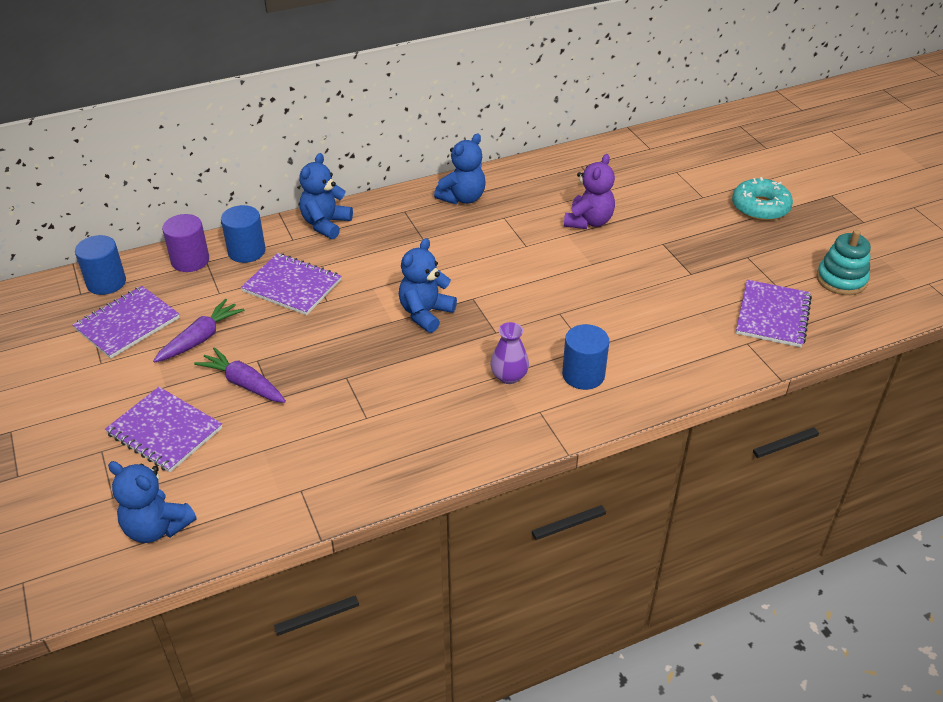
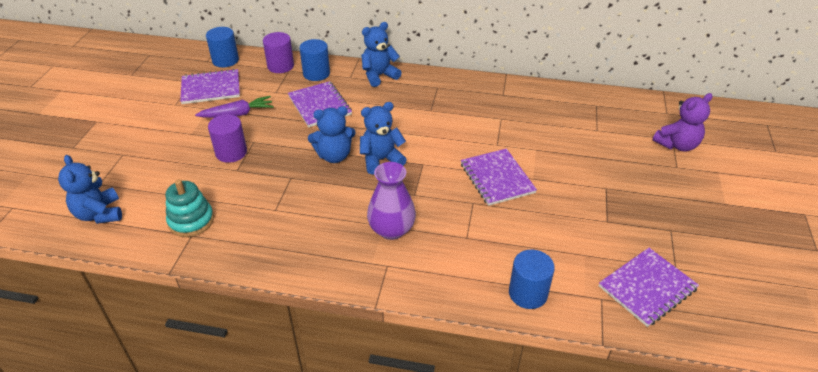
camera: 35 degrees right, 0 degrees up
purple notebook [105,387,222,472] -> purple notebook moved to [461,149,537,206]
purple carrot [194,347,286,403] -> purple cylinder [208,114,247,163]
blue teddy bear [434,134,486,204] -> blue teddy bear moved to [308,106,356,163]
purple vase [490,322,529,384] -> purple vase [367,162,416,240], size x1.50
blue cylinder [562,324,609,390] -> blue cylinder moved to [509,250,555,309]
purple teddy bear [564,154,615,229] -> purple teddy bear moved to [653,93,712,152]
turquoise donut [732,177,793,221] -> none
turquoise stacking toy [817,230,871,295] -> turquoise stacking toy moved to [166,179,214,237]

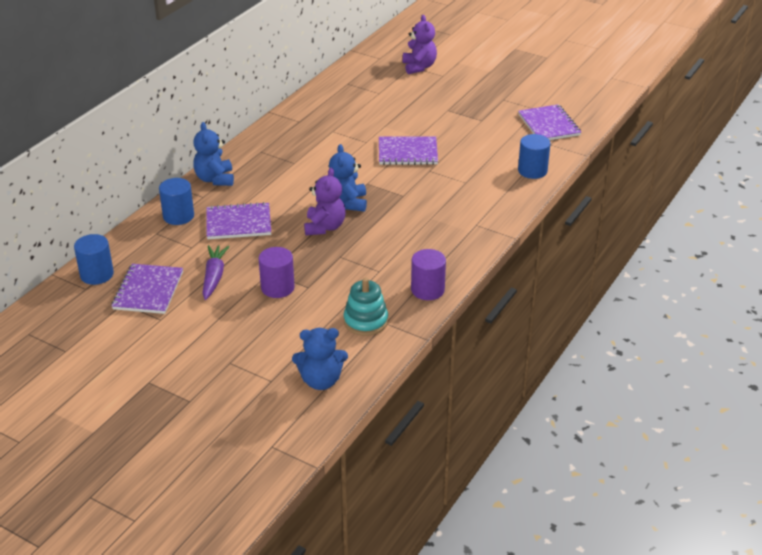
camera: 70 degrees left, 5 degrees down
purple cylinder [263,32,294,73] -> purple cylinder moved to [411,249,446,300]
blue teddy bear [308,106,356,163] -> purple teddy bear [304,168,345,235]
purple vase [367,162,416,240] -> none

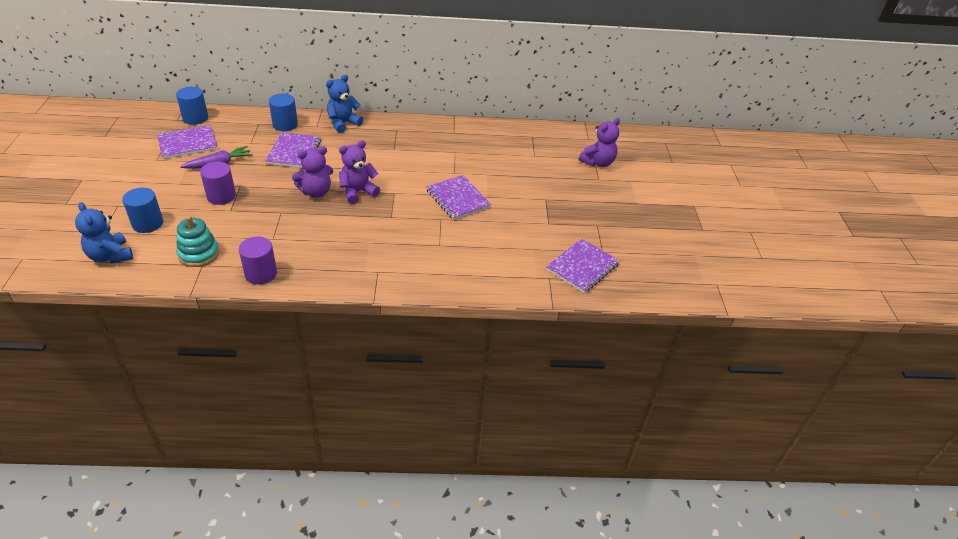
camera: 55 degrees right, 5 degrees up
purple notebook [206,202,271,239] -> purple notebook turned 45 degrees clockwise [265,132,321,168]
blue teddy bear [329,144,367,212] -> purple teddy bear [339,140,380,204]
blue cylinder [518,134,550,179] -> blue cylinder moved to [122,188,163,233]

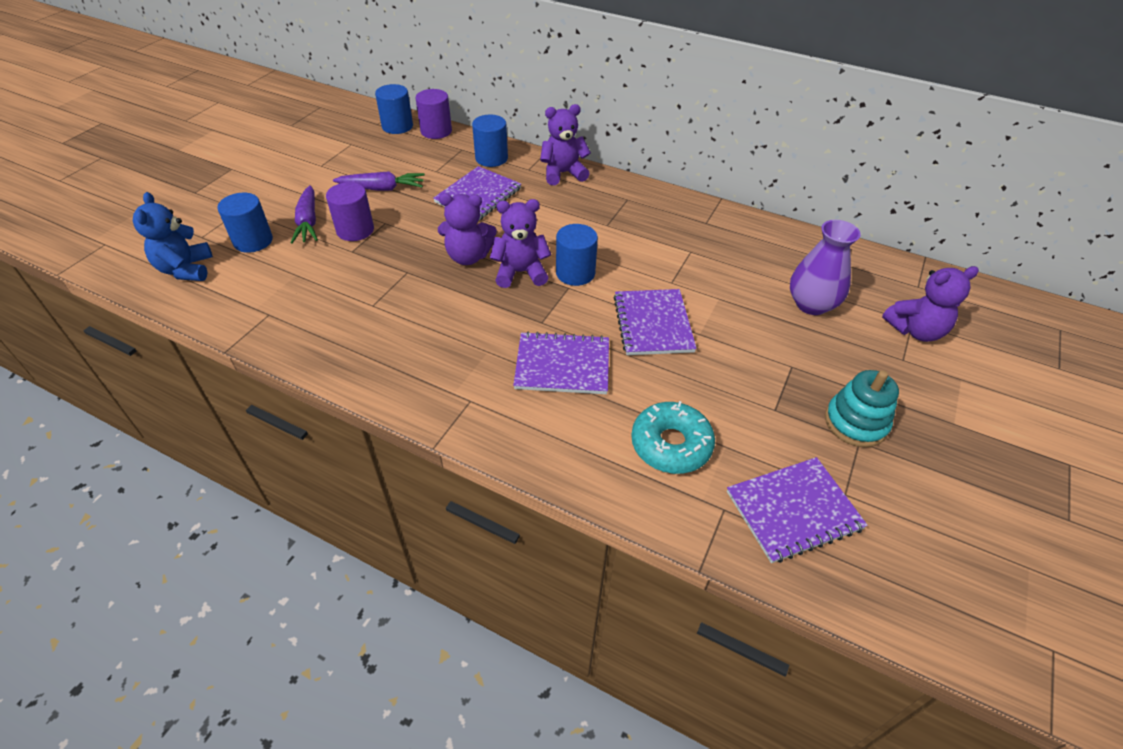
camera: 30 degrees right, 5 degrees up
purple notebook [157,125,218,159] -> purple notebook moved to [513,331,609,394]
turquoise stacking toy [176,216,219,267] -> turquoise stacking toy moved to [825,370,899,447]
purple cylinder [239,236,277,285] -> purple cylinder moved to [416,89,452,139]
blue teddy bear [326,75,363,133] -> purple teddy bear [540,104,591,185]
none -> purple carrot [290,185,318,244]
none -> blue cylinder [556,224,598,286]
none -> turquoise donut [631,401,715,474]
none -> purple vase [790,220,861,315]

